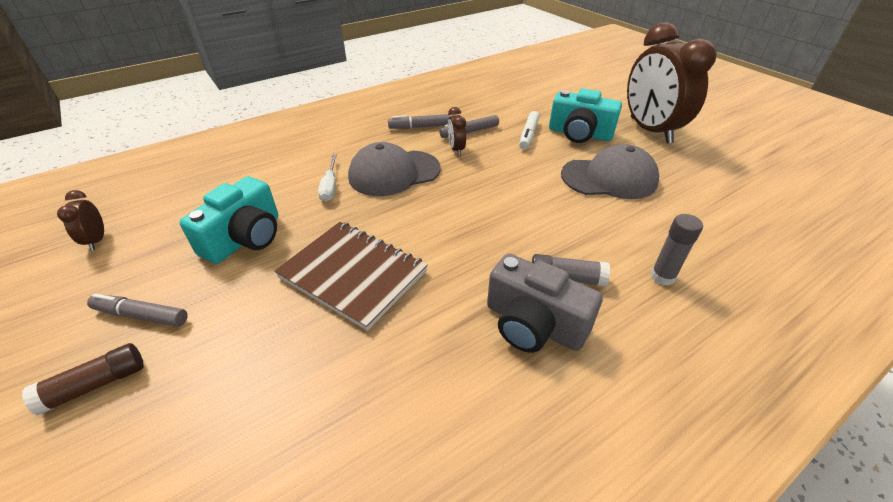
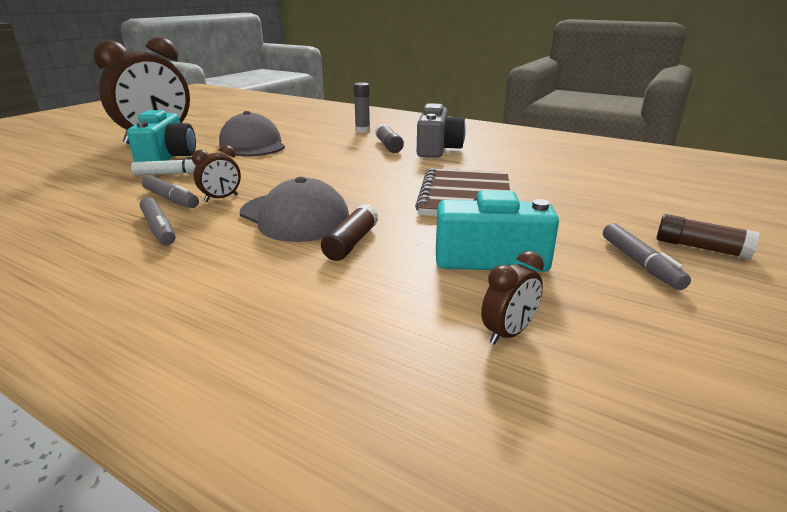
camera: 115 degrees left, 15 degrees down
brown clock [57,190,104,250] -> brown clock moved to [481,251,544,345]
white screwdriver [318,154,337,202] -> brown glue stick [321,204,378,261]

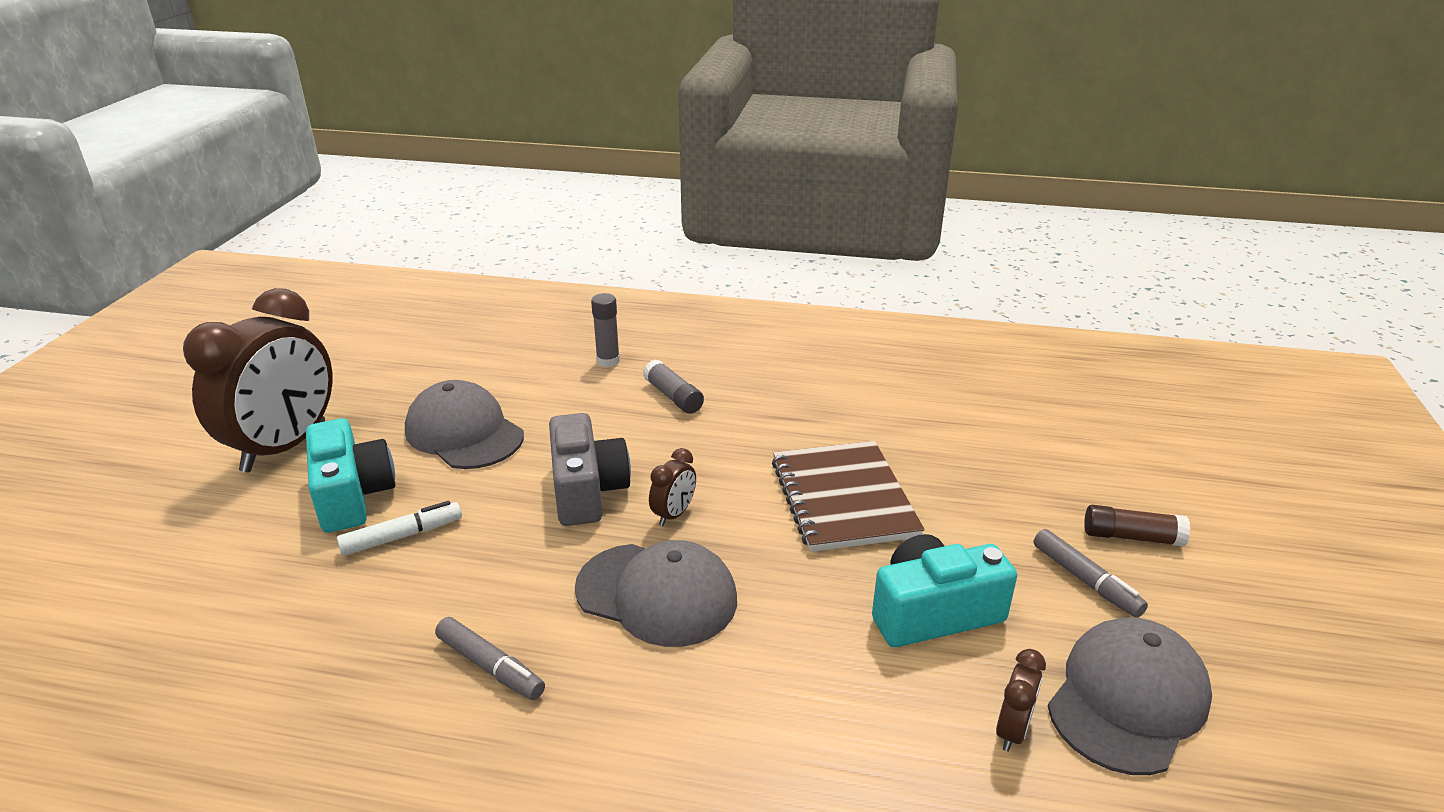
camera: 20 degrees left, 5 degrees up
grey marker [142,175,199,208] -> none
brown clock [192,145,241,202] -> brown clock moved to [649,448,696,526]
brown glue stick [321,204,378,261] -> none
grey camera [417,103,466,158] -> grey camera moved to [549,413,631,526]
none -> grey cap [1048,617,1212,775]

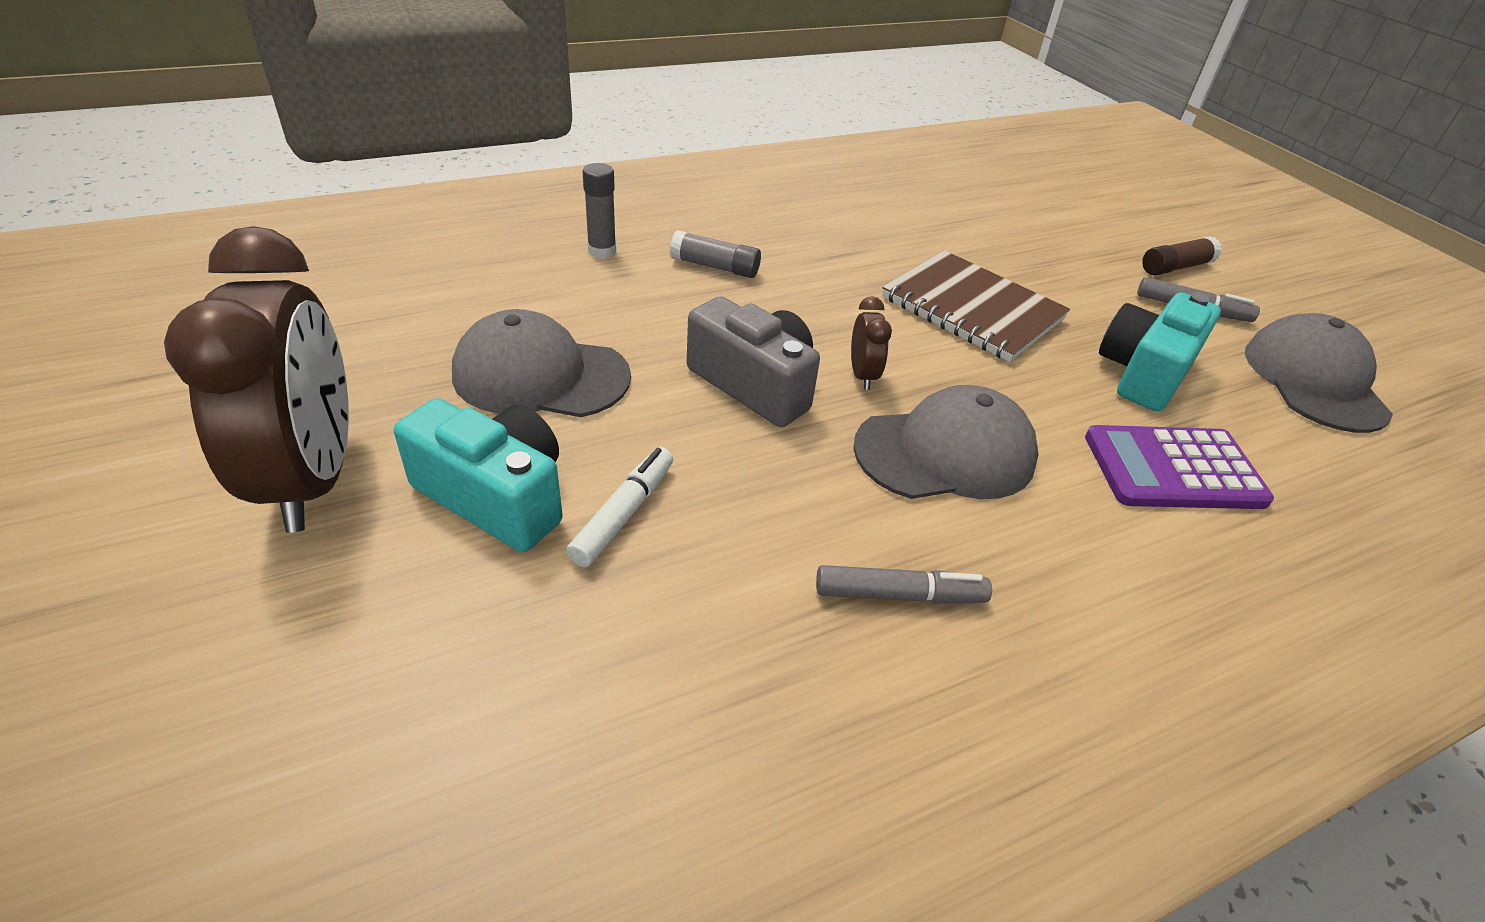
camera: 40 degrees left, 10 degrees up
brown clock [996,649,1046,752] -> none
none -> purple calculator [1085,425,1274,509]

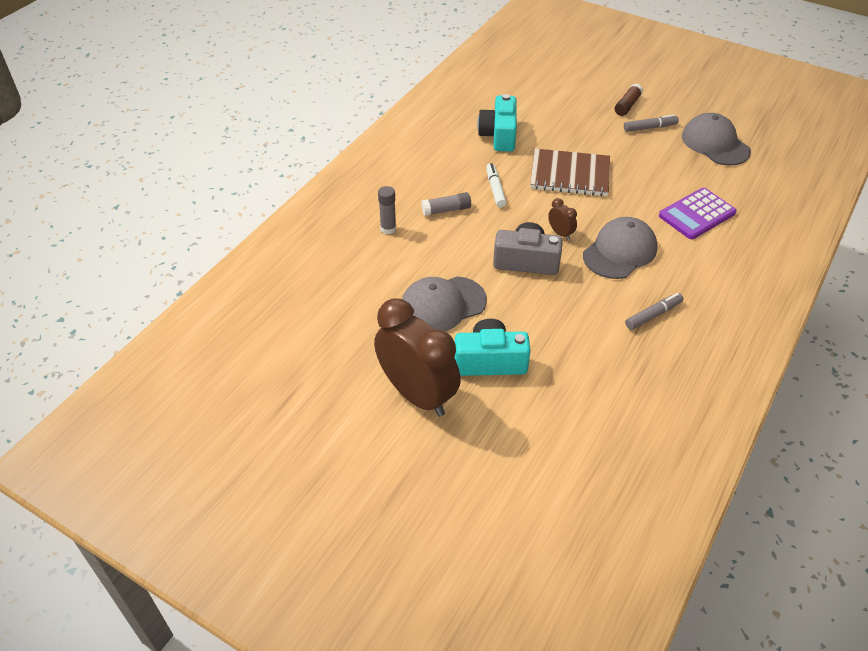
camera: 30 degrees left, 5 degrees up
white marker [566,447,673,567] -> white marker moved to [486,163,507,208]
turquoise camera [1099,292,1221,412] -> turquoise camera moved to [478,94,517,152]

